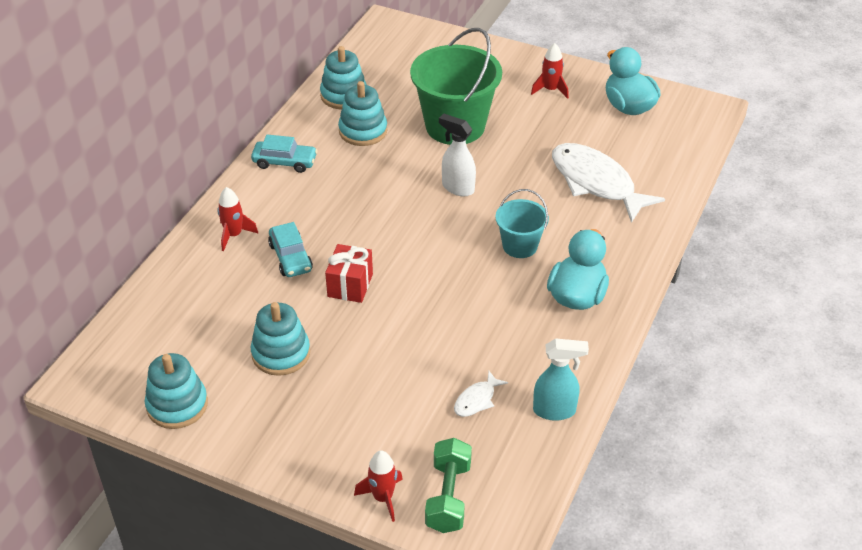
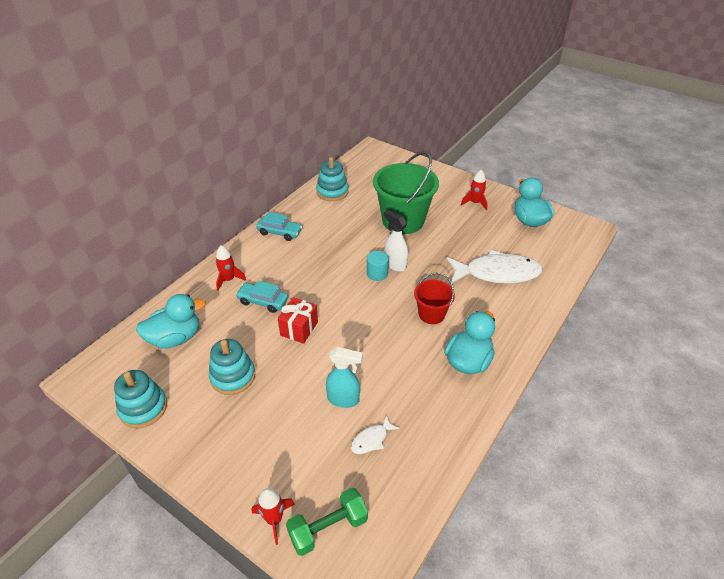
camera: 10 degrees right, 0 degrees up
turquoise car [268,222,313,277] -> turquoise car turned 120 degrees clockwise [236,281,288,313]
turquoise stacking toy [338,81,387,146] -> none
green dumbbell [425,438,472,533] -> green dumbbell turned 45 degrees clockwise [286,487,368,556]
turquoise bucket [495,189,549,258] -> red bucket [414,273,455,324]
turquoise spray bottle [533,338,589,421] -> turquoise spray bottle moved to [326,347,363,408]
white fish [552,143,665,223] -> white fish turned 120 degrees clockwise [447,250,542,284]
none -> turquoise duck [136,294,206,348]
none -> turquoise cylinder [367,251,389,281]

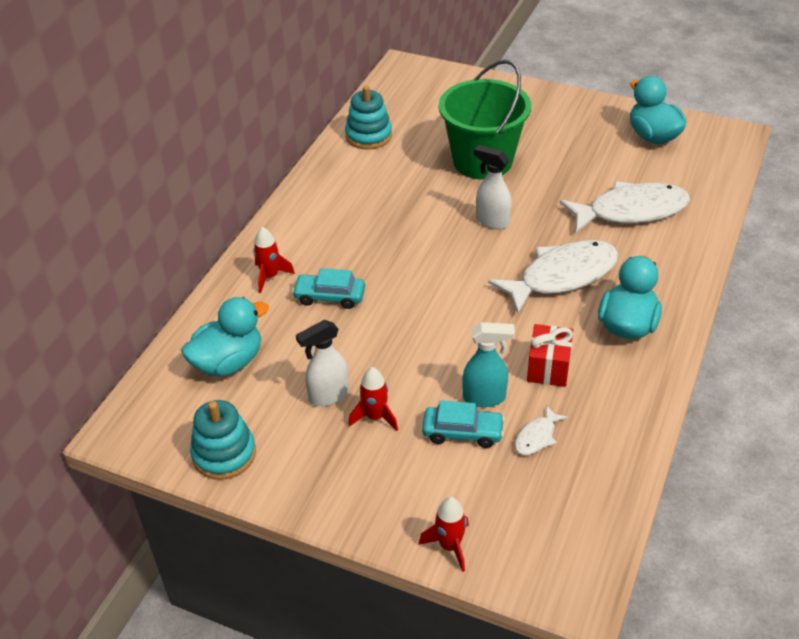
camera: 10 degrees left, 0 degrees up
turquoise stacking toy [209,339,255,395] -> white spray bottle [296,320,349,407]
turquoise car [256,212,302,241] -> turquoise car moved to [422,400,505,448]
red gift [278,297,318,344] -> red gift moved to [527,324,573,387]
green dumbbell [286,487,368,556] -> none
turquoise cylinder [367,251,389,281] -> none
red bucket [414,273,455,324] -> white fish [488,240,618,314]
red rocket [461,170,488,210] -> red rocket moved to [349,367,398,431]

